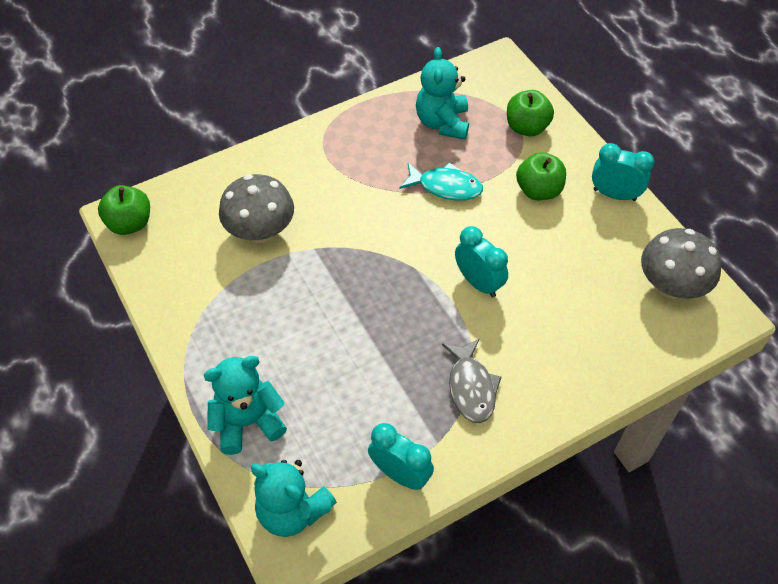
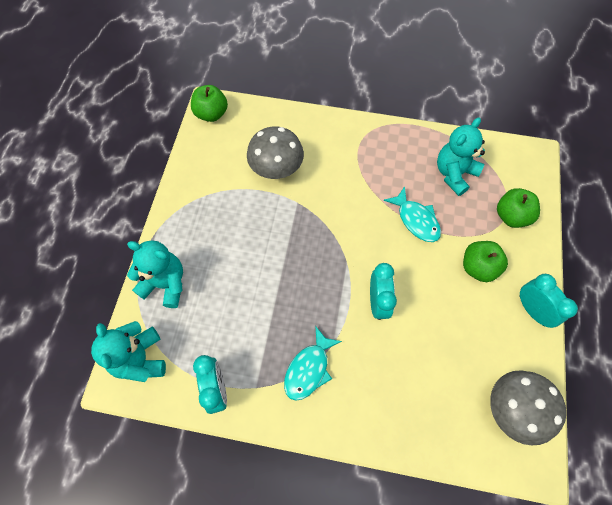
camera: 40 degrees right, 10 degrees up
grey fish [442,338,501,423] -> turquoise fish [284,326,342,400]

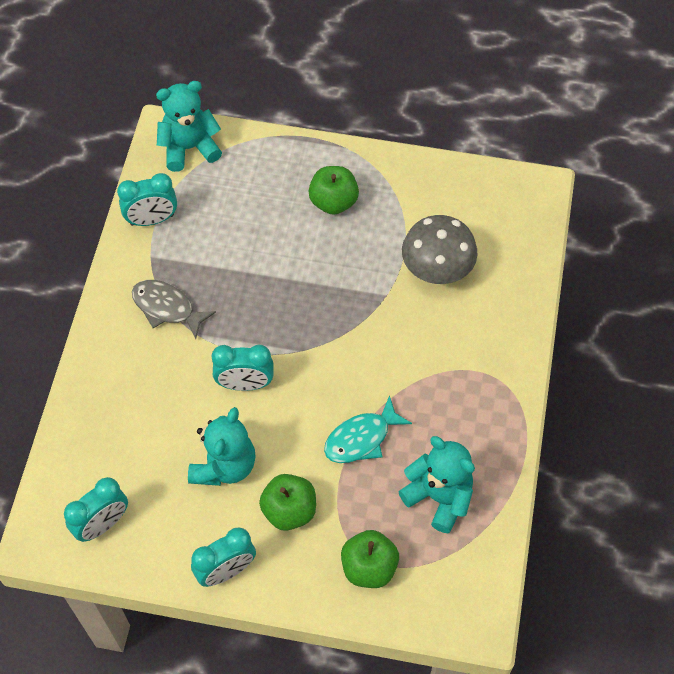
camera: 90 degrees right, 5 degrees down
turquoise teddy bear [127,240,183,308] -> turquoise teddy bear moved to [188,407,256,486]
green apple [191,85,228,122] -> green apple moved to [308,166,359,215]
turquoise fish [284,326,342,400] -> grey fish [132,280,216,339]
grey mushroom [490,370,566,445] -> turquoise clock [64,477,128,542]

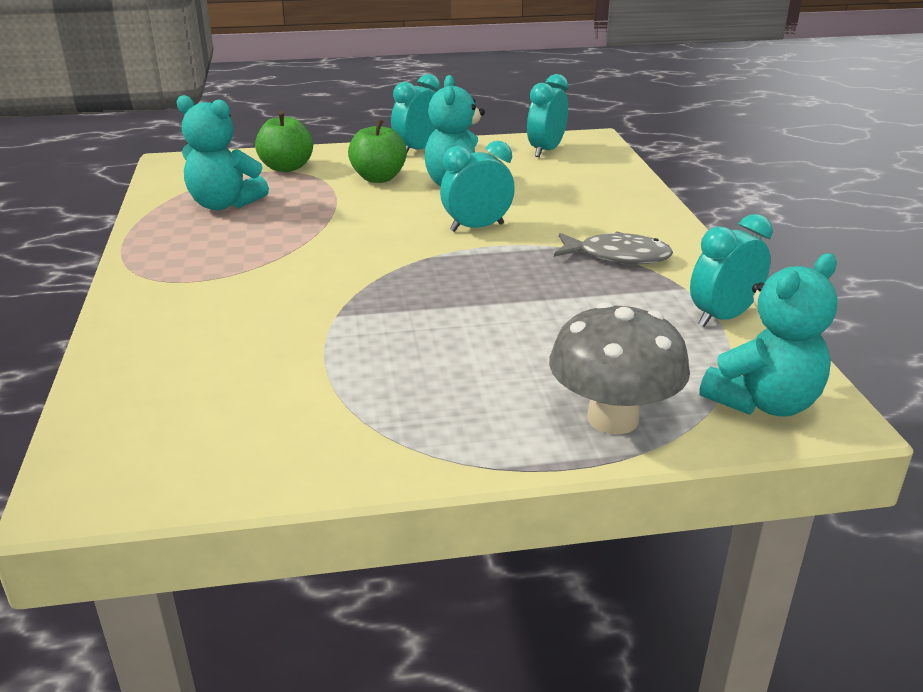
camera: 160 degrees right, 30 degrees down
green apple [308,166,359,215] -> none
turquoise fish [324,395,412,463] -> none
grey mushroom [402,215,477,284] -> grey mushroom moved to [549,302,690,435]

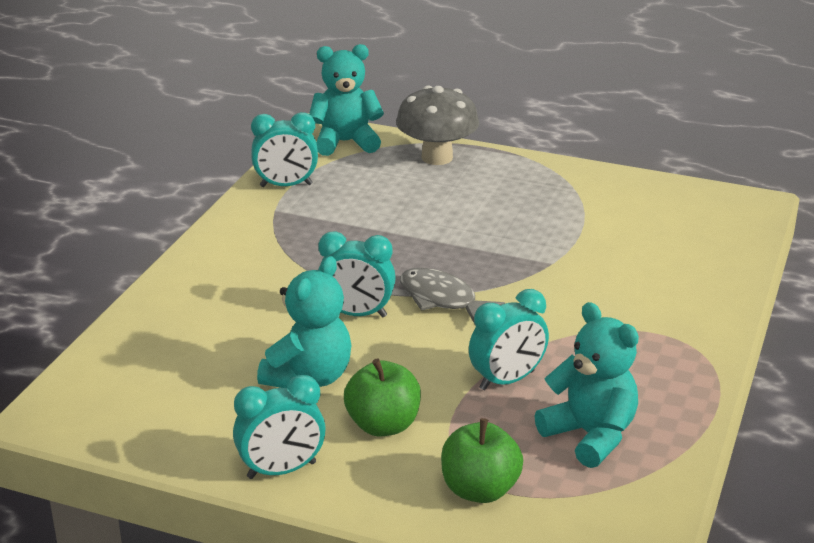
camera: 150 degrees left, 0 degrees up
turquoise clock [527,74,568,157] -> turquoise clock moved to [469,289,549,390]
grey fish [554,231,673,264] -> grey fish moved to [400,268,505,324]

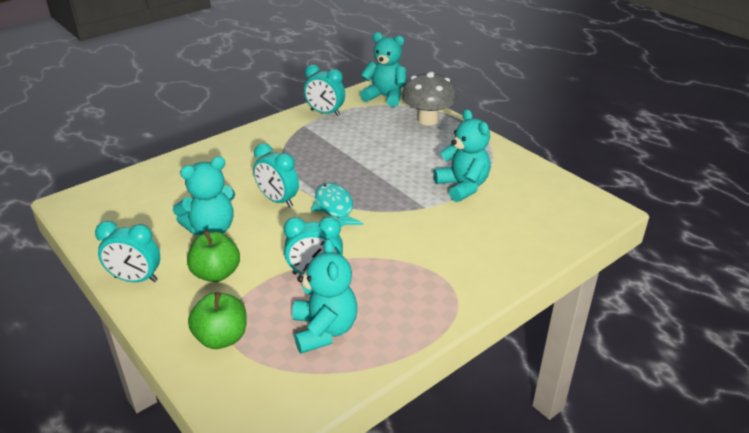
camera: 30 degrees right, 5 degrees up
grey fish [400,268,505,324] -> turquoise fish [311,183,363,227]
none -> turquoise teddy bear [433,109,491,202]

